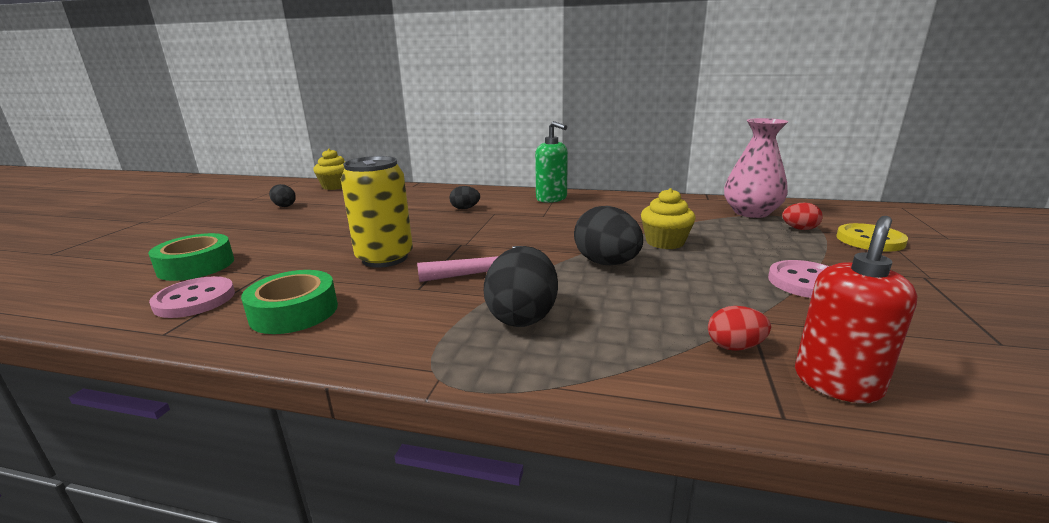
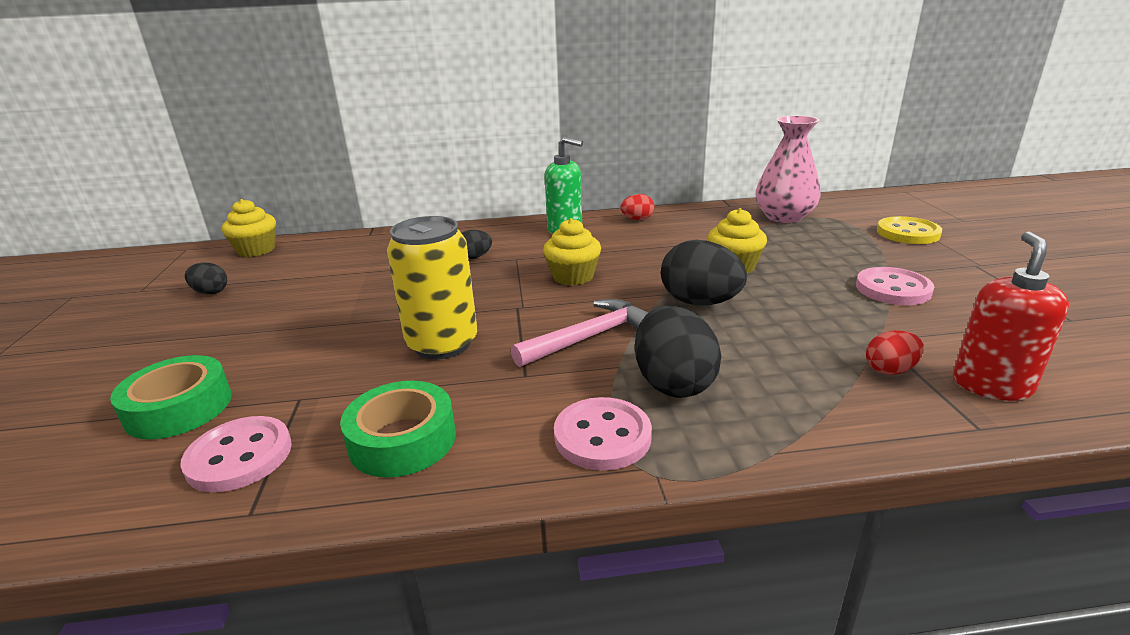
camera: 20 degrees left, 5 degrees up
red egg [782,203,823,230] -> red egg moved to [620,194,654,220]
none -> yellow cupcake [543,218,601,285]
none -> pink button [554,397,652,471]

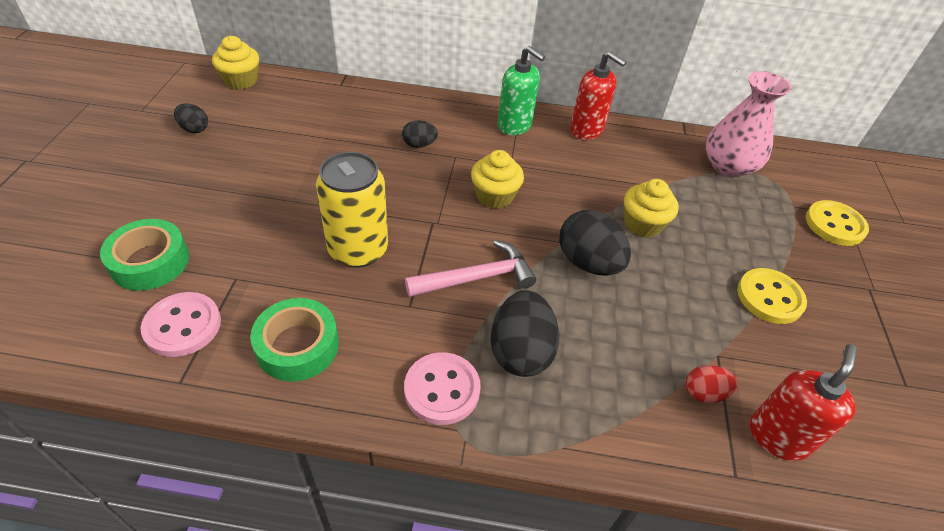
camera: 10 degrees right, 20 degrees up
red egg [620,194,654,220] -> red soap dispenser [570,51,627,140]
pink button [856,267,934,305] -> yellow button [737,268,807,324]

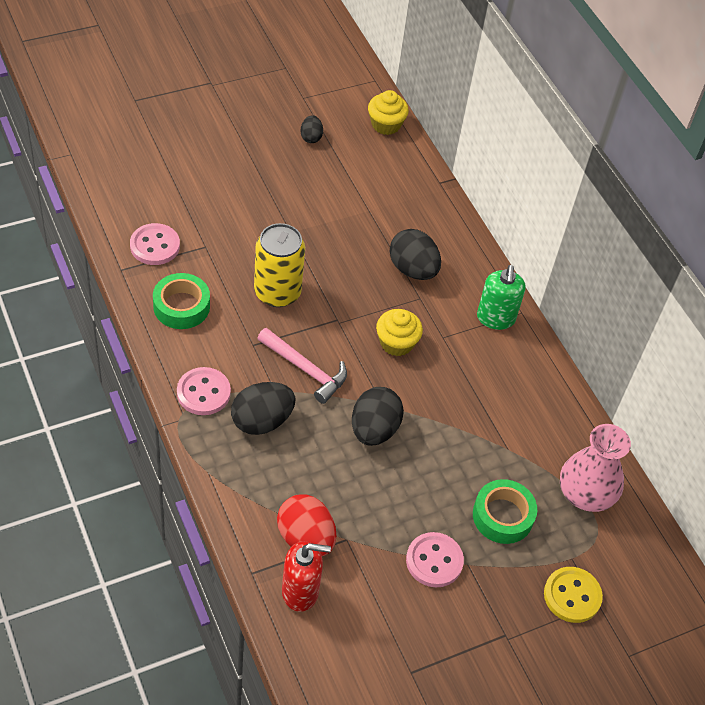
camera: 55 degrees right, 5 degrees up
green tape [100,219,189,291] -> green tape moved to [473,479,537,544]
black egg [402,120,438,148] -> black egg [390,229,441,280], size x1.84
red soap dispenser [570,51,627,140] -> none
yellow cupcake [624,179,679,238] -> none
red egg [686,365,738,403] -> red egg [277,494,336,556], size x1.84
yellow button [737,268,807,324] -> pink button [406,532,464,588]

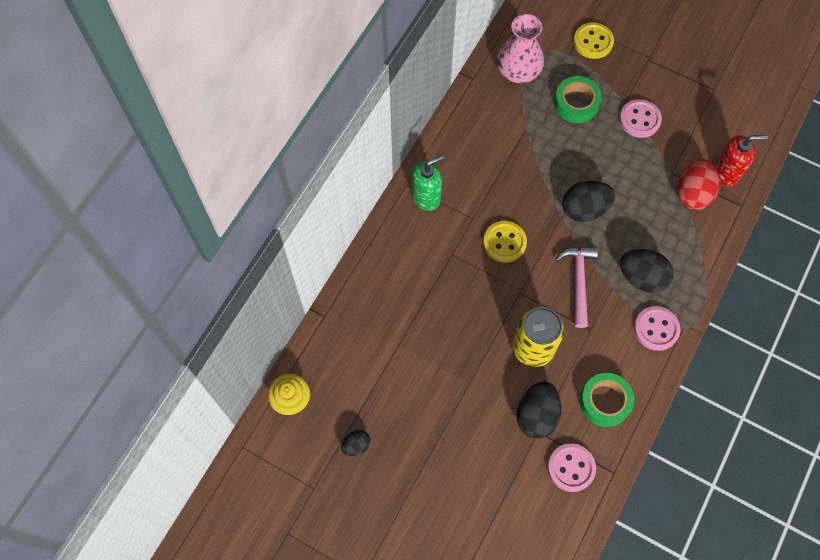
camera: 120 degrees left, 15 degrees up
red soap dispenser [282,541,331,612] -> red soap dispenser turned 120 degrees clockwise [714,135,768,187]
yellow cupcake [376,309,423,356] -> yellow button [483,221,527,263]
black egg [390,229,441,280] -> black egg moved to [517,381,562,439]

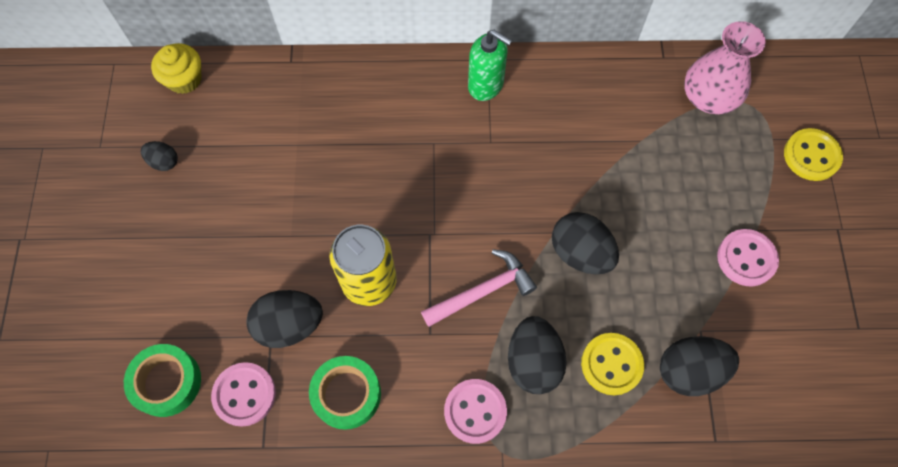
camera: 60 degrees right, 0 degrees up
yellow button [483,221,527,263] -> yellow button moved to [581,333,644,395]
green tape [554,76,602,123] -> green tape moved to [124,344,201,417]
red egg [678,159,719,210] -> black egg [660,336,739,396]
red soap dispenser [714,135,768,187] -> none

